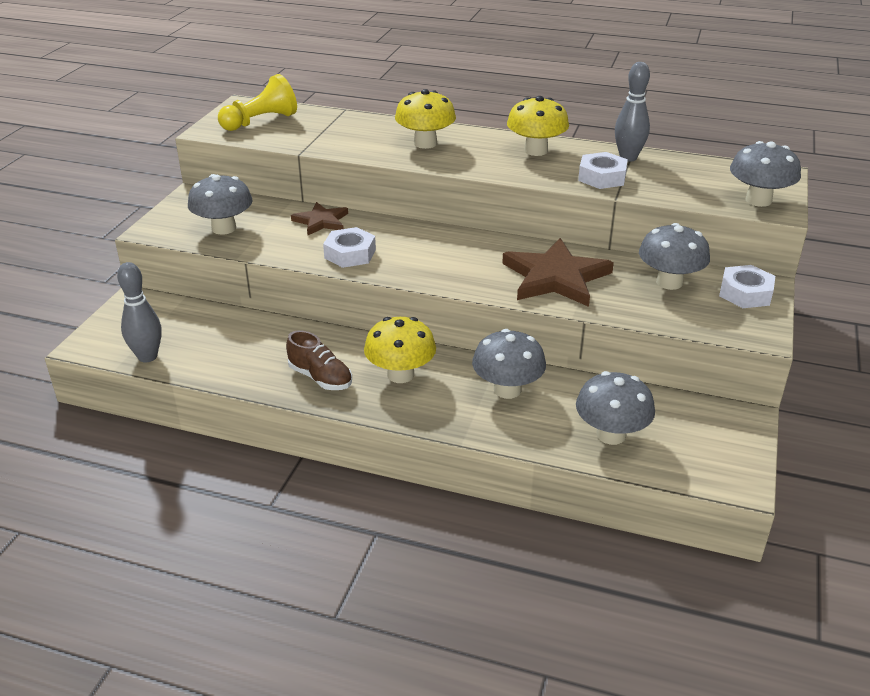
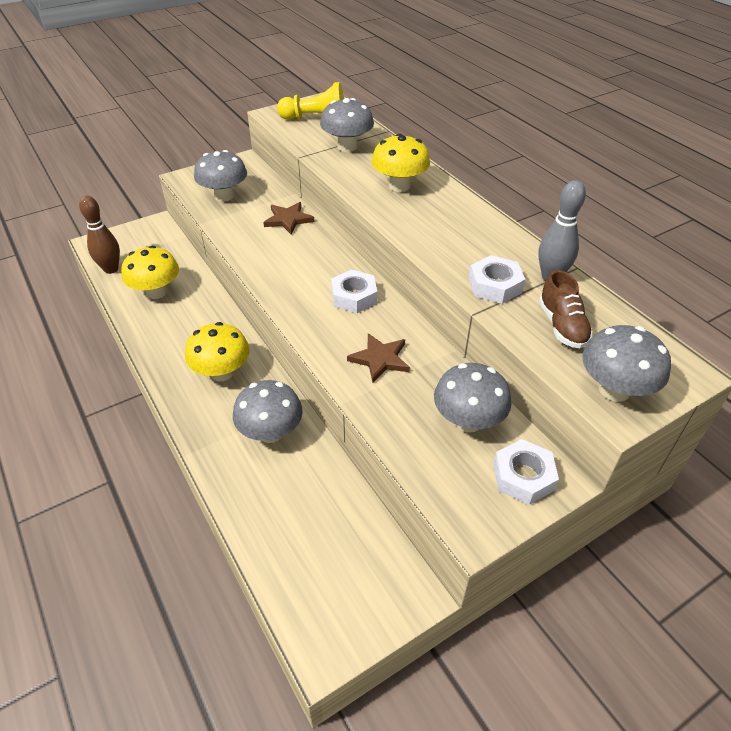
camera: 40 degrees right, 10 degrees up
grey bowling pin [117,262,162,362] -> brown bowling pin [79,196,120,274]
brown shoe [286,330,352,390] -> brown shoe moved to [539,270,593,348]
white nut [323,227,376,268] -> white nut moved to [331,269,377,313]
brown star [502,238,614,307] -> brown star [347,333,410,383], size x0.57
yellow mushroom [507,96,569,156] -> yellow mushroom moved to [121,246,179,299]
grey mushroom [576,371,655,445] -> grey mushroom moved to [320,98,374,152]

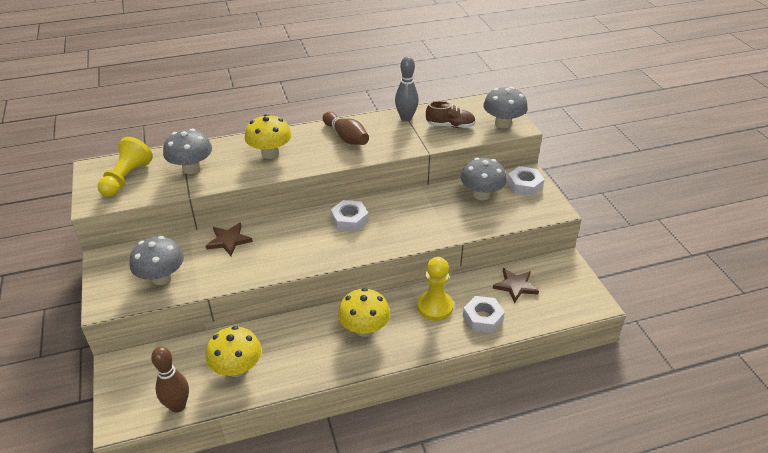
camera: 75 degrees left, 5 degrees down
grey mushroom [233,380,303,443] -> yellow pawn [417,257,453,321]
brown star [347,333,410,383] -> brown star moved to [493,268,539,303]
white nut [469,255,525,304] -> white nut moved to [463,296,505,333]
none -> brown bowling pin [323,112,369,145]

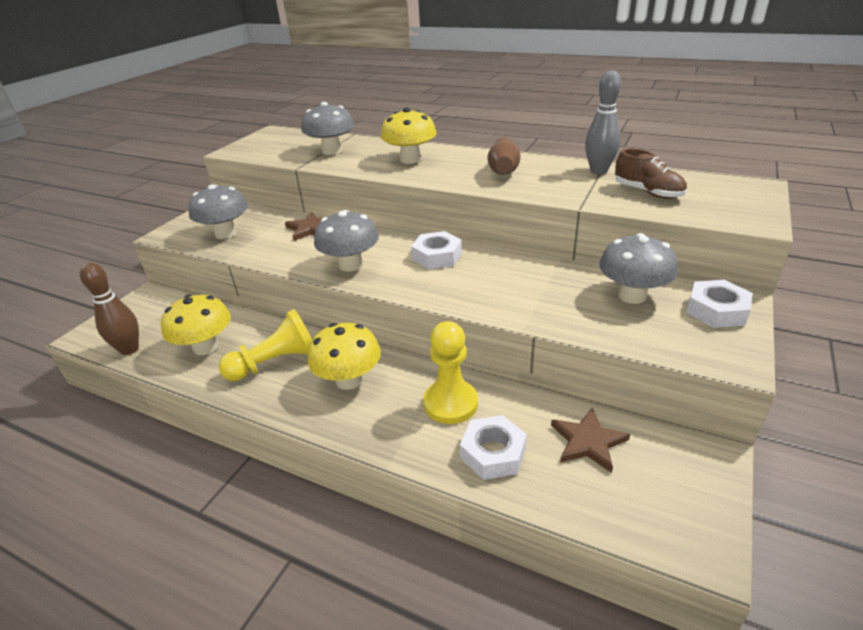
camera: 45 degrees right, 5 degrees down
yellow pawn [97,137,153,197] -> yellow pawn moved to [219,309,312,381]
grey mushroom [483,87,528,129] -> grey mushroom moved to [314,210,379,271]

